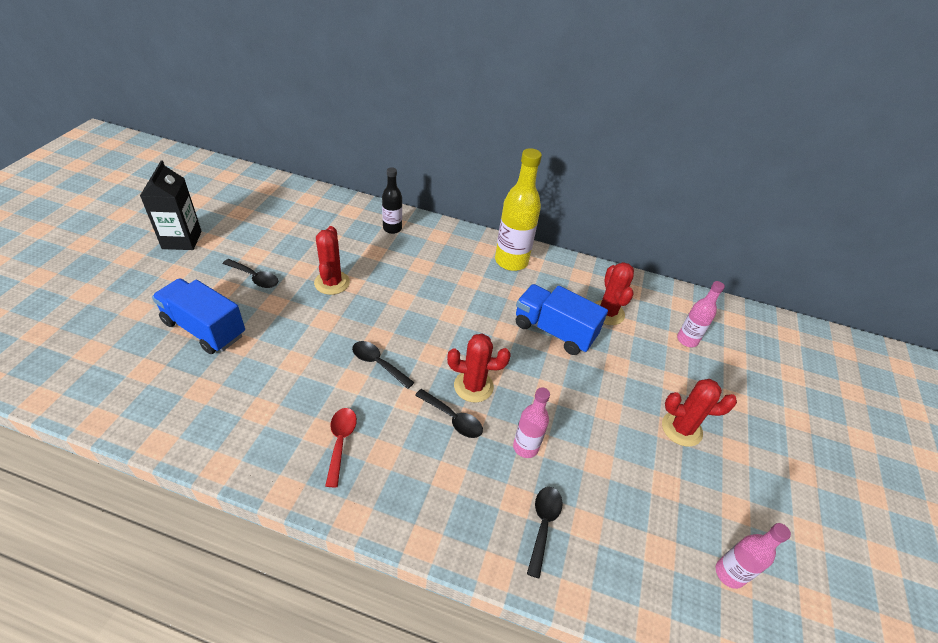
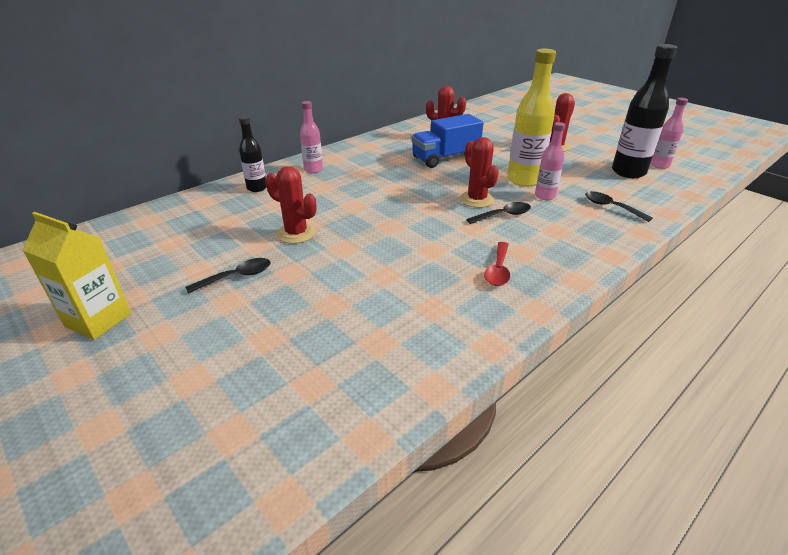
camera: 55 degrees left, 10 degrees down
black carton [140,160,202,250] -> yellow carton [22,212,131,340]
blue truck [152,278,245,354] -> none
red spoon [325,408,357,487] -> red spoon turned 105 degrees counterclockwise [484,242,510,286]
black spoon [352,341,415,389] -> none
red cactus [447,334,511,402] -> red cactus turned 60 degrees counterclockwise [460,137,499,208]
yellow bottle [495,148,542,271] -> yellow bottle moved to [507,49,556,187]
pink bottle [677,281,725,347] -> pink bottle moved to [300,101,323,173]
none -> black bottle [612,44,678,178]

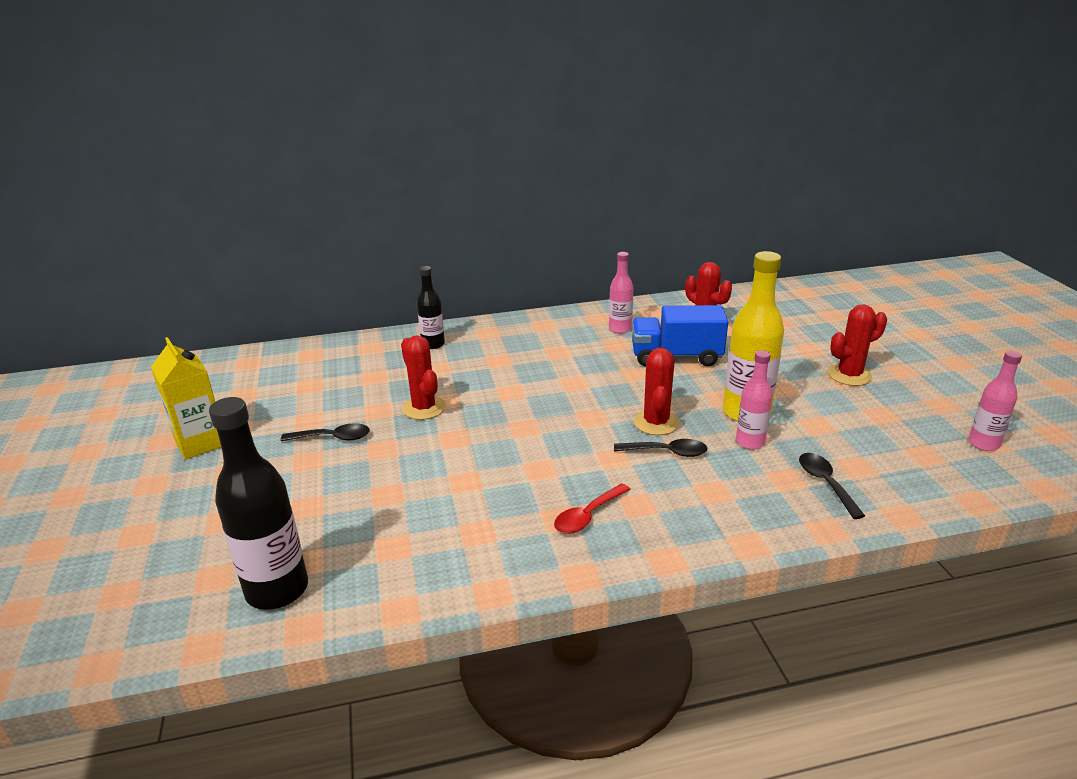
camera: 30 degrees right, 5 degrees down
pink bottle [300,101,323,173] -> pink bottle moved to [609,252,633,334]
black bottle [612,44,678,178] -> black bottle moved to [209,397,308,610]

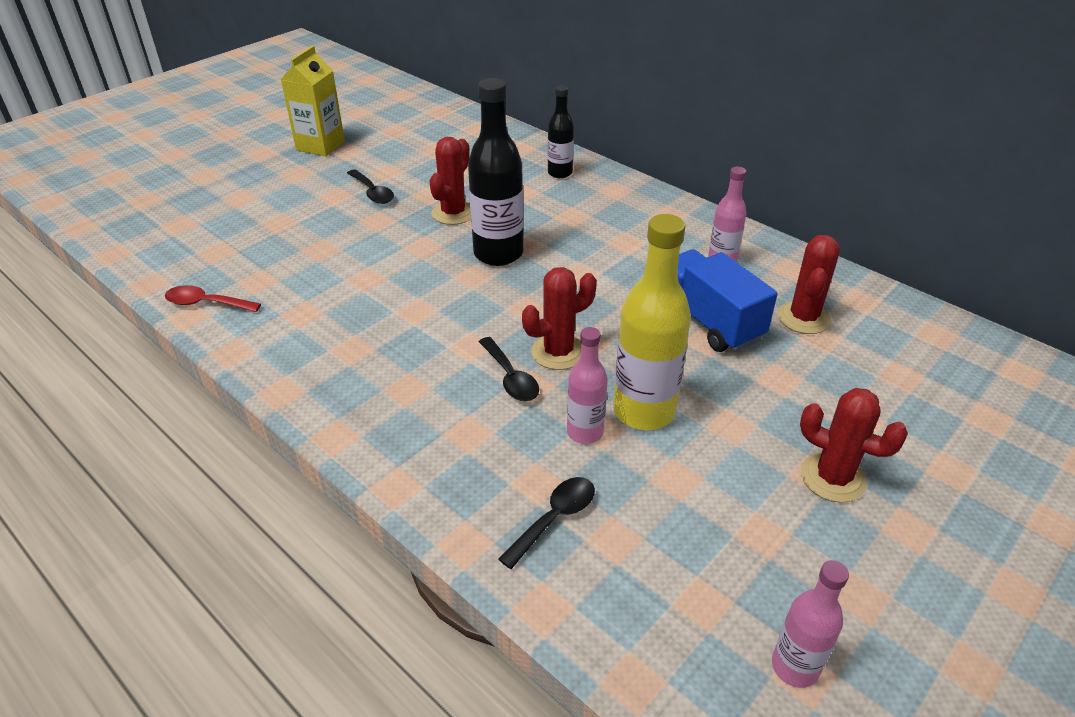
camera: 55 degrees right, 10 degrees up
black bottle [209,397,308,610] -> black bottle moved to [468,78,524,266]
red spoon [554,483,631,534] -> red spoon moved to [165,285,261,312]

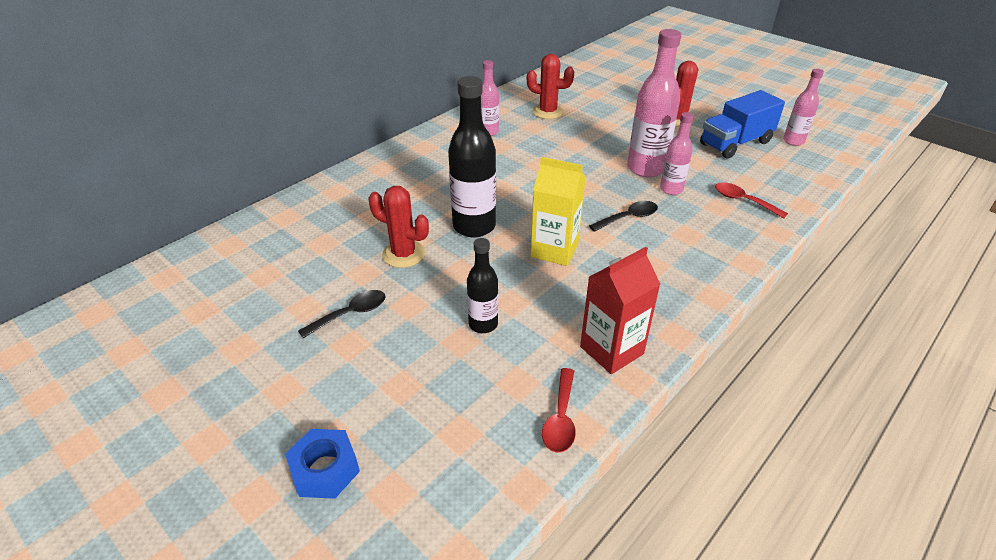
camera: 90 degrees left, 0 degrees up
yellow carton [280,46,345,156] -> yellow carton moved to [531,157,586,266]
black spoon [498,477,595,569] -> red spoon [715,182,788,219]
red cactus [522,267,597,370] -> none
black bottle [548,85,574,178] -> black bottle moved to [467,238,498,333]
yellow bottle [613,214,691,430] -> pink bottle [627,29,681,177]
blue truck [678,249,778,352] -> blue truck moved to [700,90,785,159]
none -> blue nut [285,429,360,499]
none -> red carton [580,247,660,374]

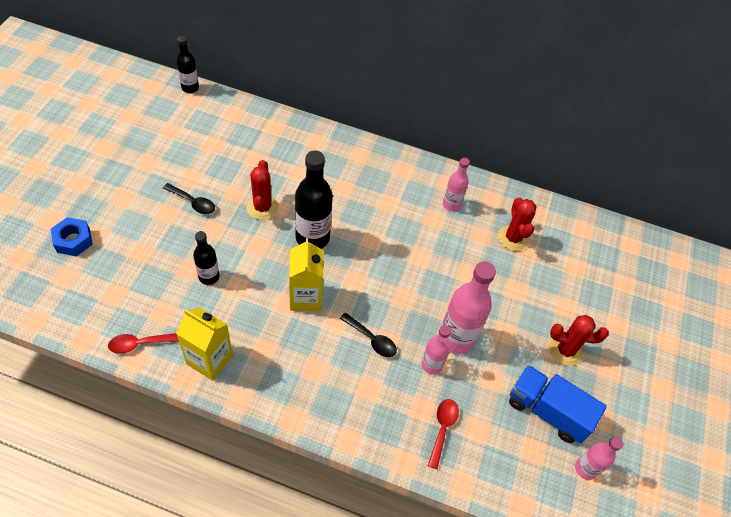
camera: 60 degrees right, 15 degrees up
red carton [580,247,660,374] -> yellow carton [176,307,233,381]
none -> black bottle [177,36,199,93]

